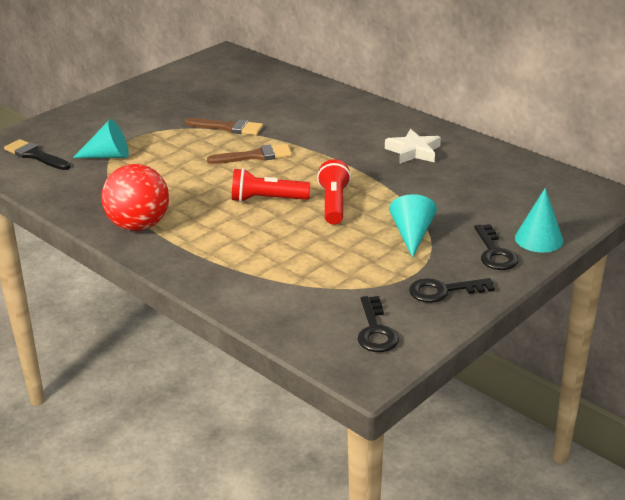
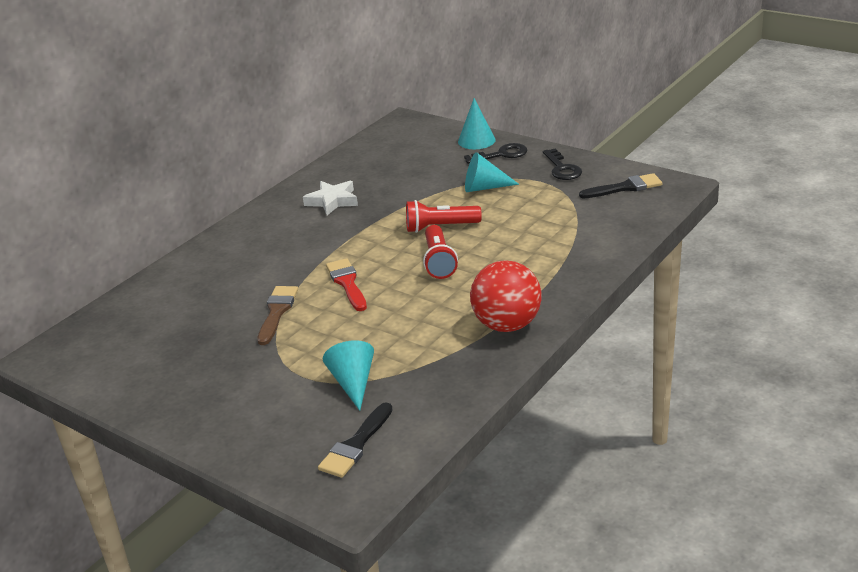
camera: 95 degrees left, 0 degrees up
brown brush [207,144,292,164] -> red brush [326,258,367,311]
black key [357,296,399,352] -> black brush [579,173,662,198]

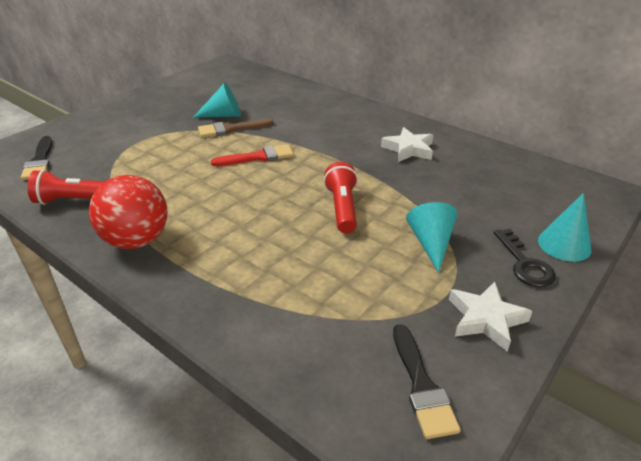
camera: 90 degrees right, 5 degrees up
brown brush [257,286,298,345] -> brown brush turned 150 degrees clockwise [198,119,274,138]
black brush [318,403,393,478] -> black brush turned 135 degrees counterclockwise [21,136,52,180]
turquoise cone [323,340,374,411] -> turquoise cone moved to [193,83,241,118]
red flashlight [423,225,458,279] -> red flashlight moved to [27,170,105,205]
black key [543,148,582,180] -> white star [449,282,533,352]

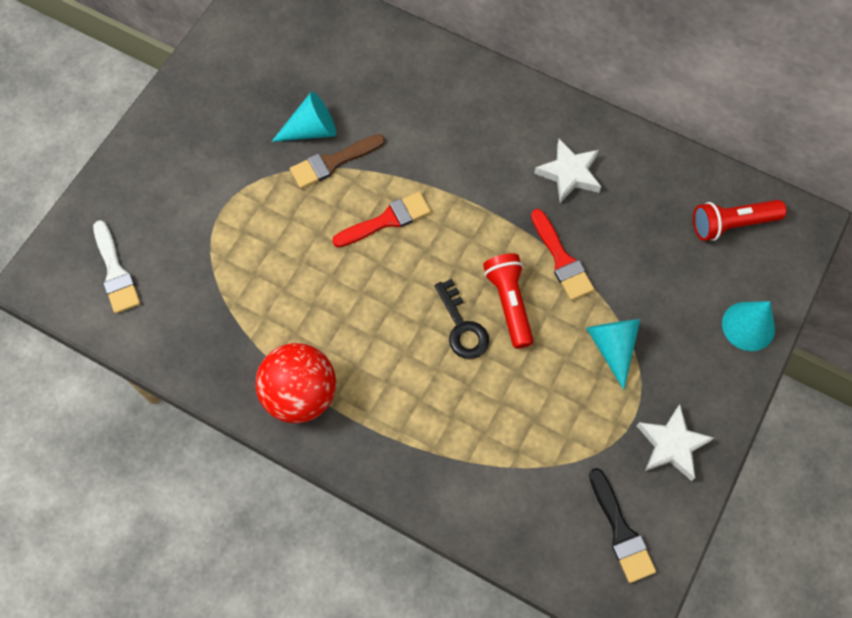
camera: 10 degrees left, 30 degrees up
black brush [21,136,52,180] -> white brush [93,220,140,314]
red flashlight [27,170,105,205] -> red flashlight moved to [693,200,787,241]
black key [494,229,556,287] -> black key moved to [435,279,489,359]
none -> red brush [531,209,594,300]

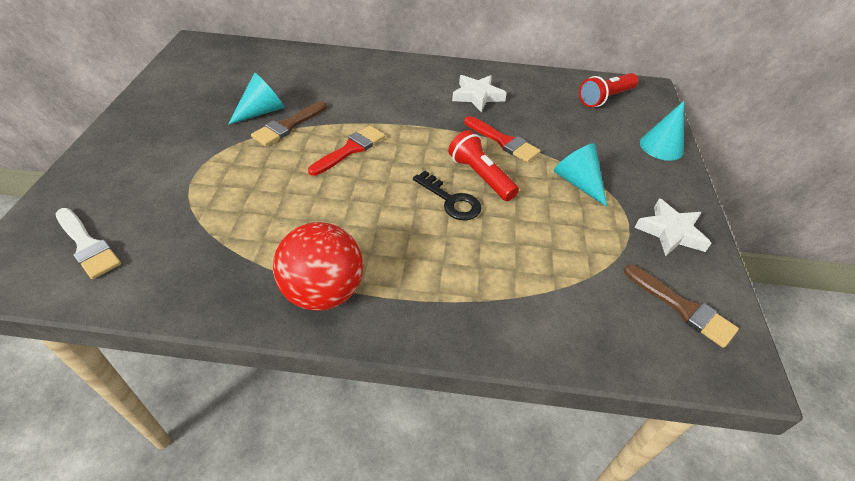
camera: 25 degrees left, 20 degrees down
black brush [589,468,656,583] -> brown brush [624,265,739,348]

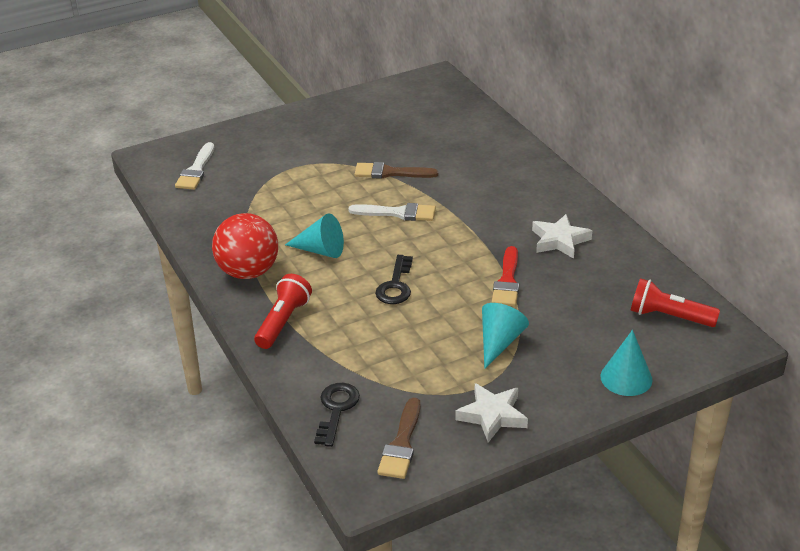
camera: 60 degrees right, 10 degrees down
turquoise cone [228,73,284,125] -> turquoise cone moved to [285,213,344,258]
red brush [308,126,385,176] -> white brush [348,203,436,221]
red flashlight [448,130,519,201] -> red flashlight moved to [254,274,312,349]
none -> black key [314,383,360,447]

